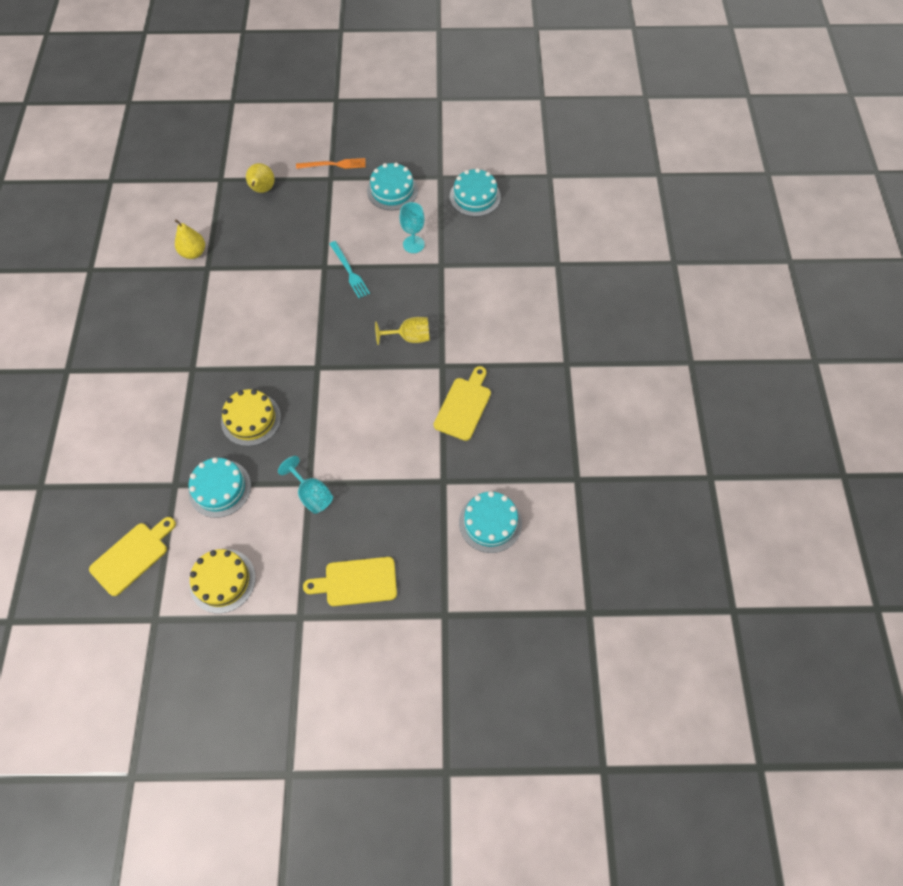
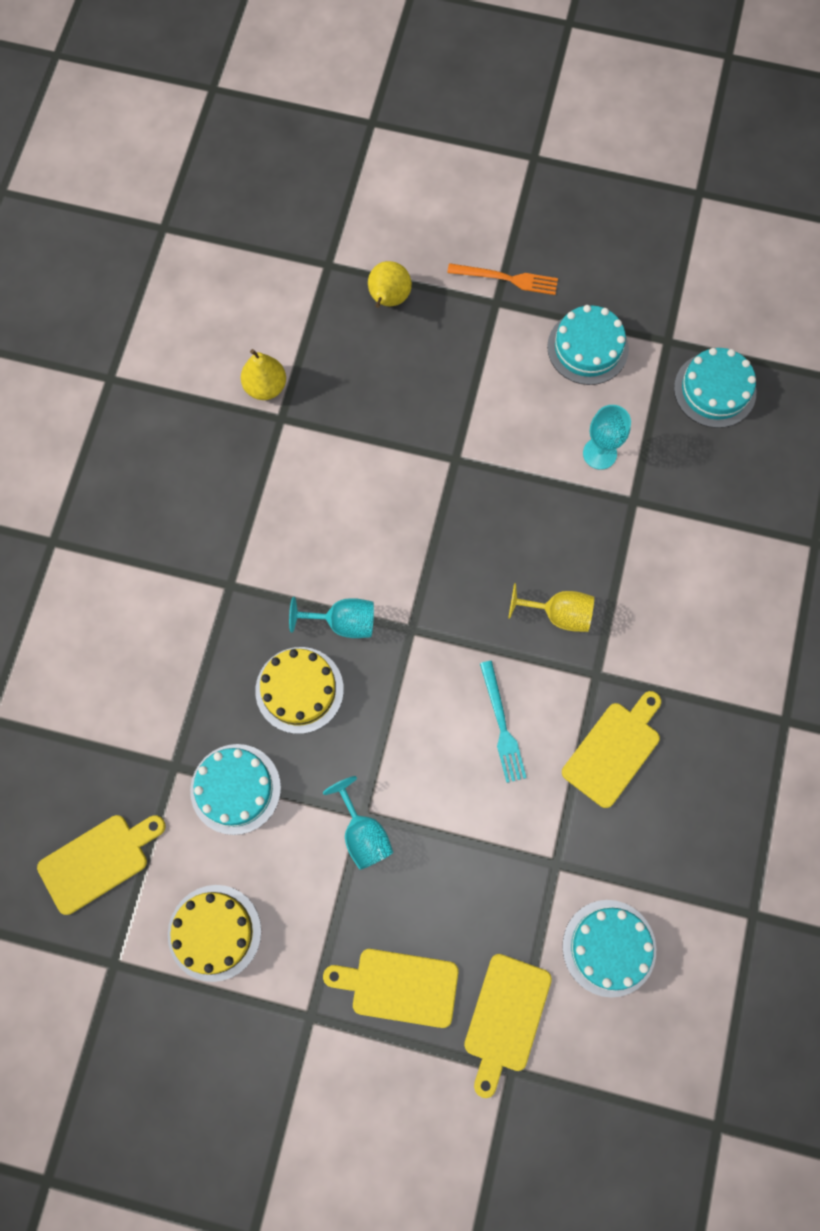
camera: 15 degrees right, 10 degrees up
turquoise fork [330,241,370,298] -> turquoise fork moved to [480,661,527,783]
none -> turquoise goblet [289,597,374,638]
none -> yellow cutting board [464,954,552,1098]

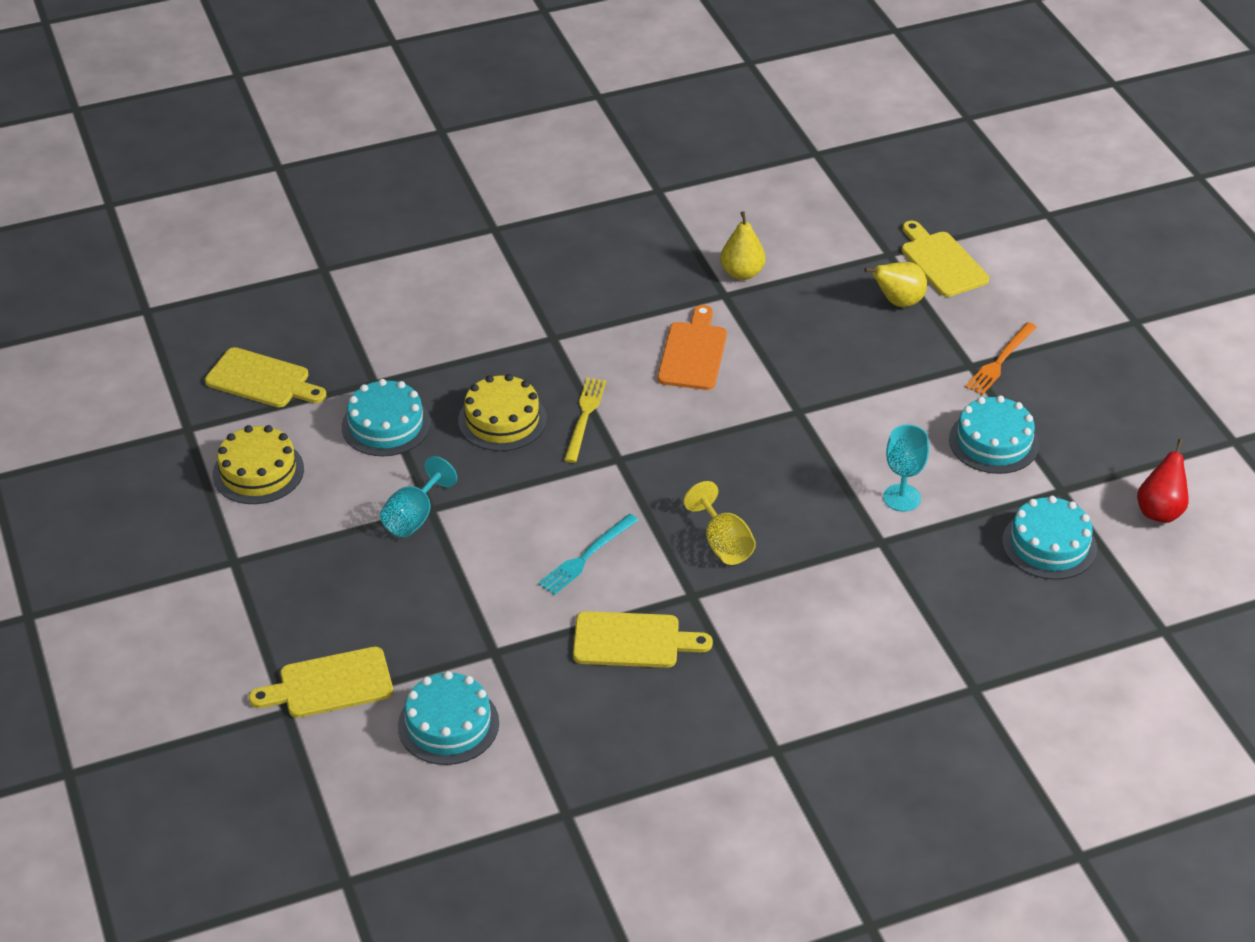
camera: 55 degrees right, 30 degrees down
turquoise goblet [289,597,374,638] -> yellow fork [564,378,606,463]
yellow cutting board [323,949,459,1028] -> yellow cutting board moved to [902,221,989,297]
orange fork [447,263,558,295] -> orange fork turned 60 degrees clockwise [965,322,1037,395]
none -> orange cutting board [657,305,727,390]
none -> red pear [1137,439,1189,523]

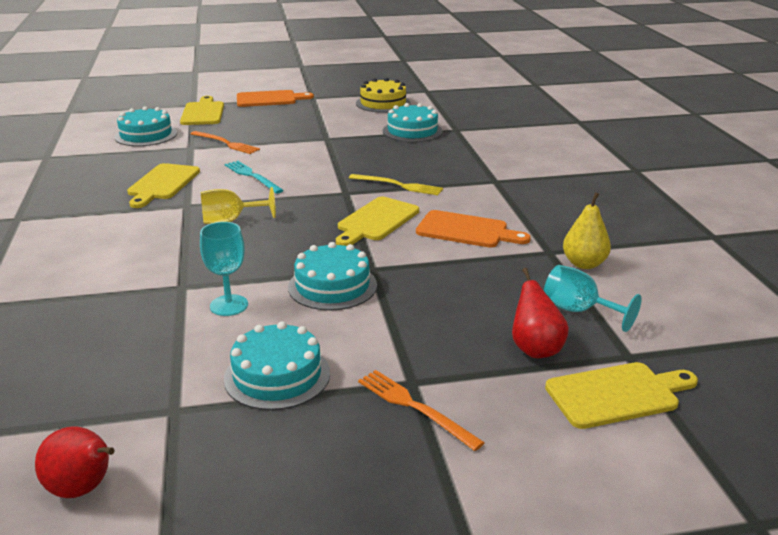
camera: 100 degrees right, 15 degrees down
yellow cutting board [205,347,327,407] -> yellow cutting board moved to [336,197,419,246]
turquoise goblet [380,456,457,538] -> turquoise goblet moved to [544,265,642,332]
yellow cake [458,374,547,451] -> none
yellow pear [864,262,927,307] -> red pear [512,268,569,358]
turquoise cake [1002,496,1097,580] -> turquoise cake moved to [288,242,377,310]
none -> orange fork [190,131,260,154]
none -> orange cutting board [237,90,314,107]

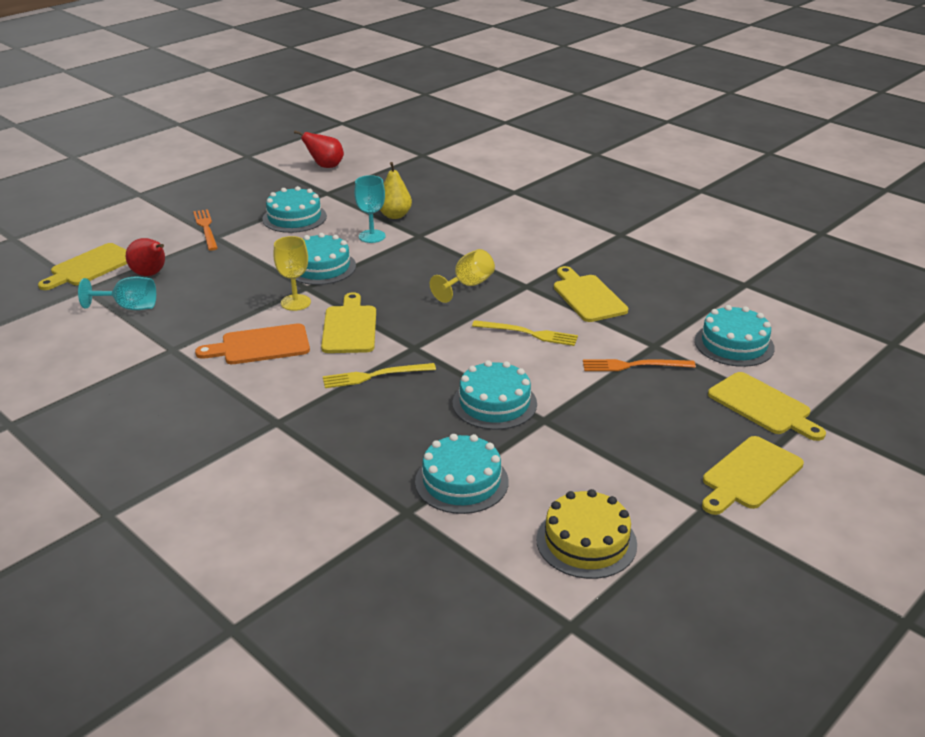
camera: 145 degrees right, 5 degrees up
turquoise fork [225,161,284,194] -> yellow fork [472,320,578,346]
orange cutting board [237,90,314,107] -> yellow cutting board [702,436,804,515]
orange fork [358,370,485,451] -> orange fork turned 120 degrees counterclockwise [193,209,218,251]
yellow pear [563,192,611,269] -> yellow pear moved to [380,162,412,219]
none -> yellow goblet [273,236,311,311]
none -> turquoise cake [453,360,537,430]

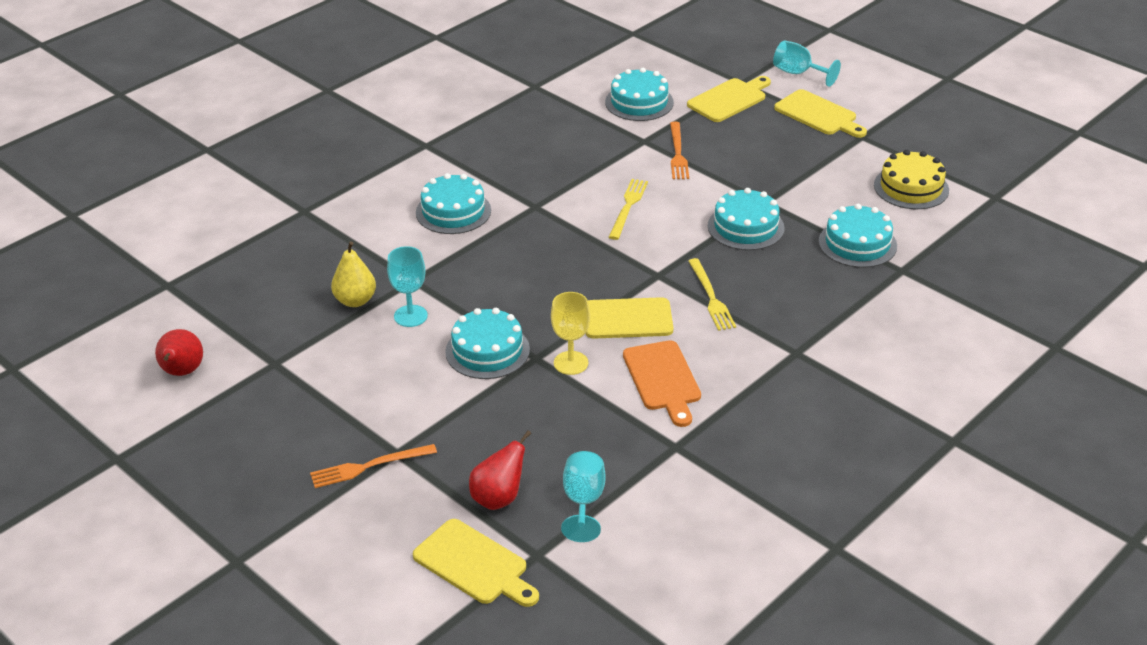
camera: 90 degrees left, 5 degrees up
turquoise cake [262,186,327,233] -> turquoise cake moved to [416,173,491,234]
yellow goblet [430,249,495,303] -> none
yellow cutting board [554,266,628,322] -> none
none -> turquoise goblet [773,41,841,87]

